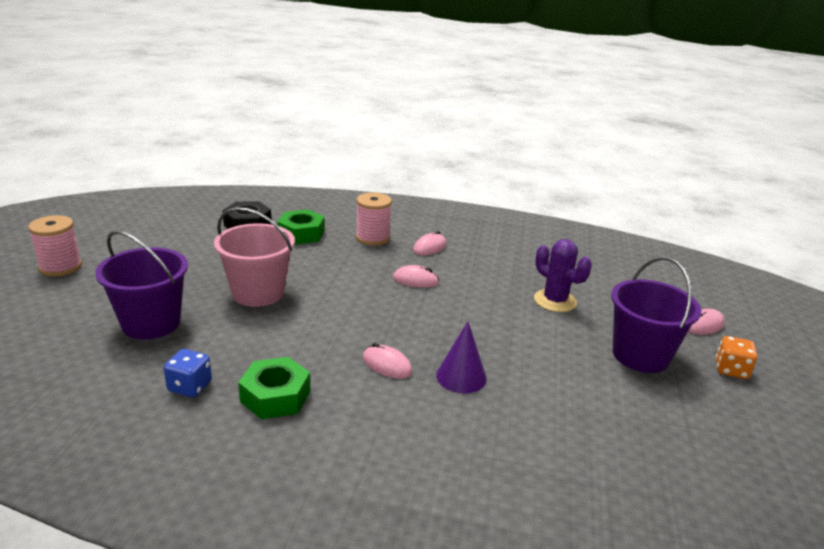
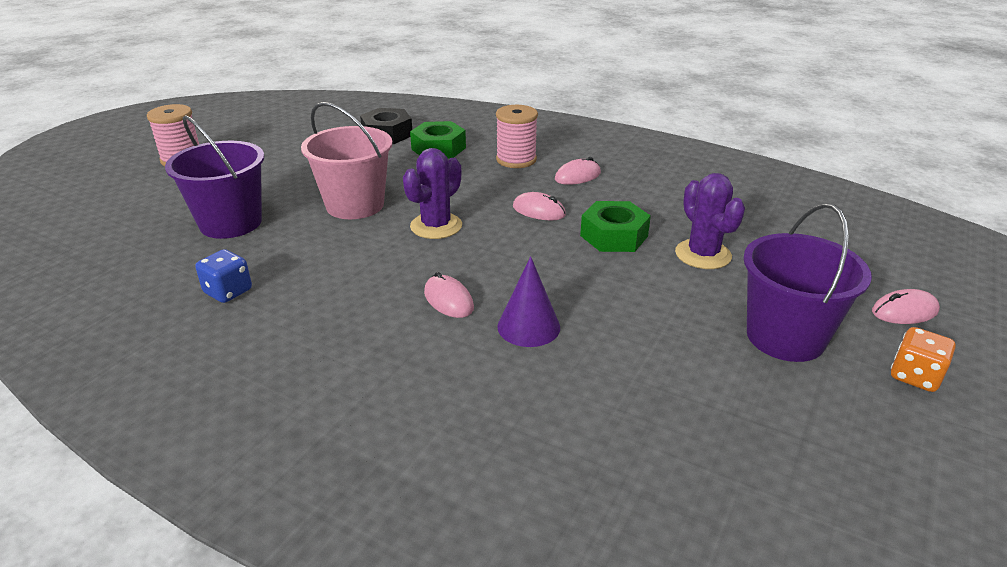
camera: 20 degrees right, 5 degrees up
green nut [238,357,310,419] -> green nut moved to [580,201,651,252]
none -> purple cactus [403,148,462,239]

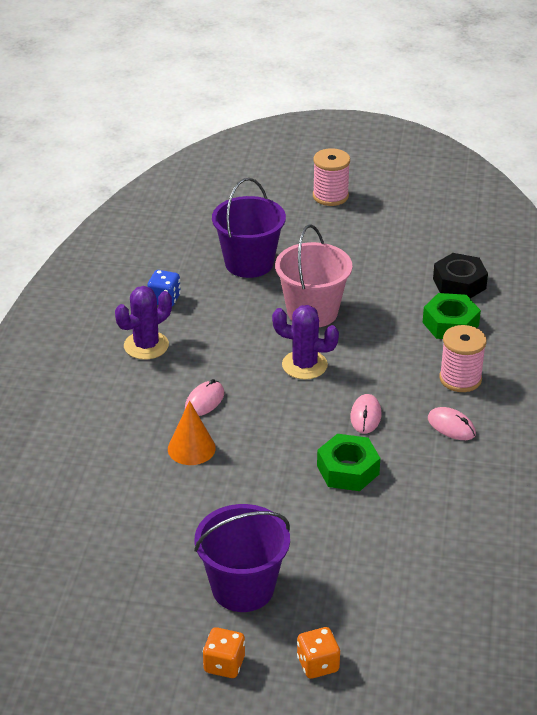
camera: 70 degrees right, 5 degrees up
purple cone [497,256,560,347] -> orange cone [168,400,216,465]
purple cactus [675,173,745,269] -> purple cactus moved to [115,286,172,360]
pink mouse [872,289,940,324] -> orange dice [297,627,340,679]

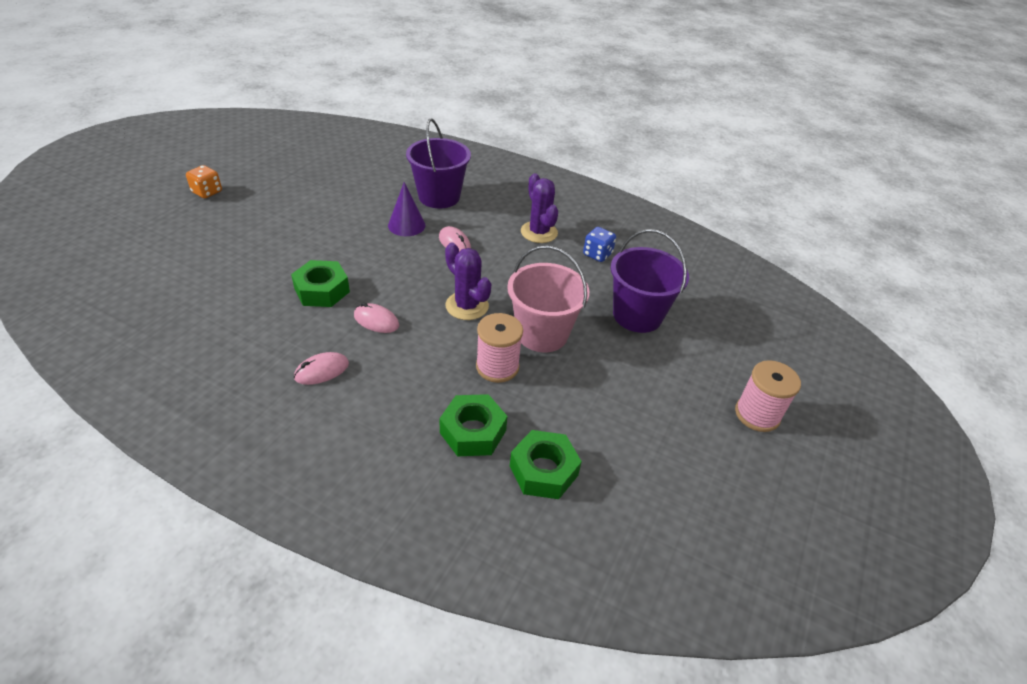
camera: 105 degrees right, 5 degrees up
orange cone [168,400,216,465] -> purple cone [388,182,425,236]
purple bucket [194,504,290,612] -> purple bucket moved to [406,119,471,208]
purple cactus [272,305,339,379] -> purple cactus turned 75 degrees counterclockwise [445,243,491,320]
orange dice [297,627,340,679] -> none
black nut [433,253,488,298] -> green nut [510,430,582,499]
pink spool [439,325,487,392] -> pink spool moved to [476,313,523,383]

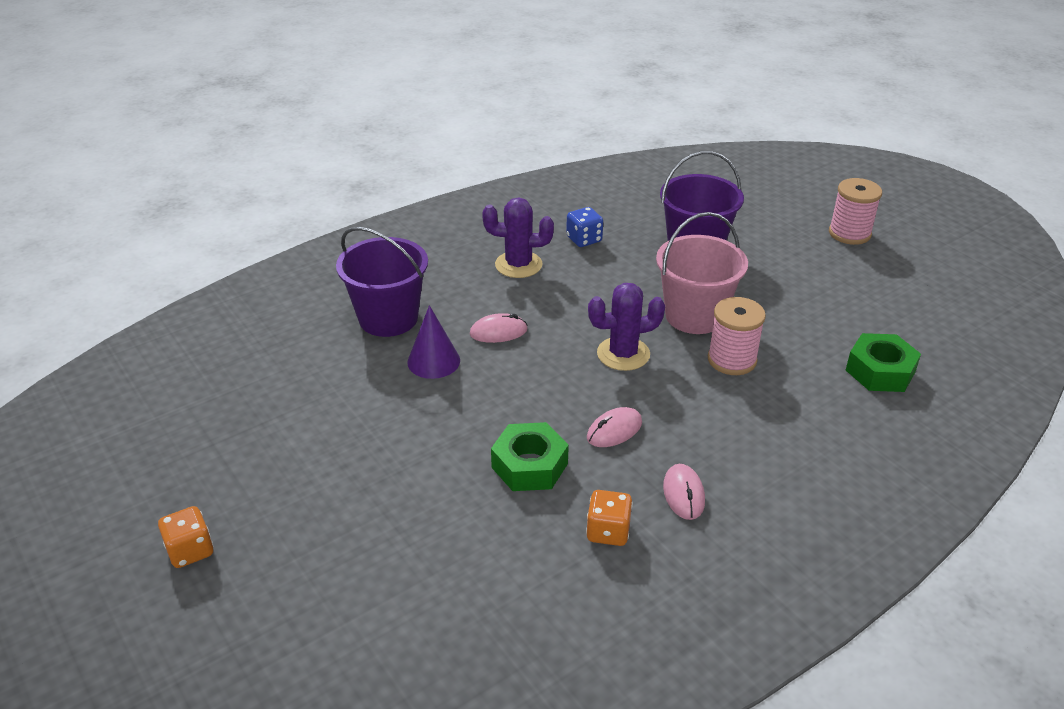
camera: 60 degrees left, 5 degrees down
green nut [439,394,507,457] -> none
none -> orange dice [586,490,633,546]

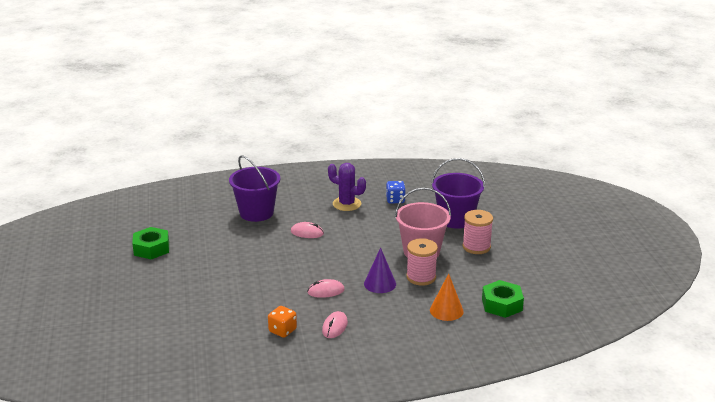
camera: 25 degrees right, 10 degrees down
orange dice [158,506,213,568] -> none
purple cone [407,305,460,379] -> purple cone moved to [364,248,396,293]
green nut [491,422,569,491] -> green nut moved to [132,227,169,260]
purple cactus [588,283,665,371] -> none
pink spool [829,178,882,245] -> pink spool moved to [462,210,493,254]
none -> orange cone [430,273,464,321]

